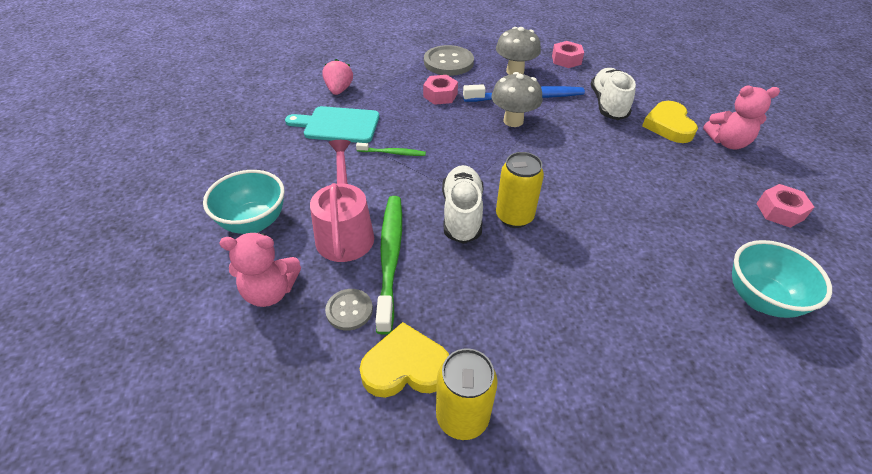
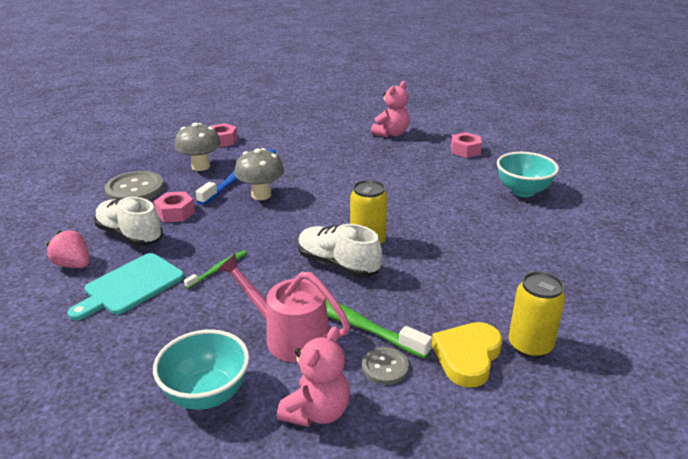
camera: 55 degrees left, 15 degrees down
white shoe [591,68,636,120] -> white shoe moved to [94,197,163,246]
yellow heart [642,101,698,143] -> none

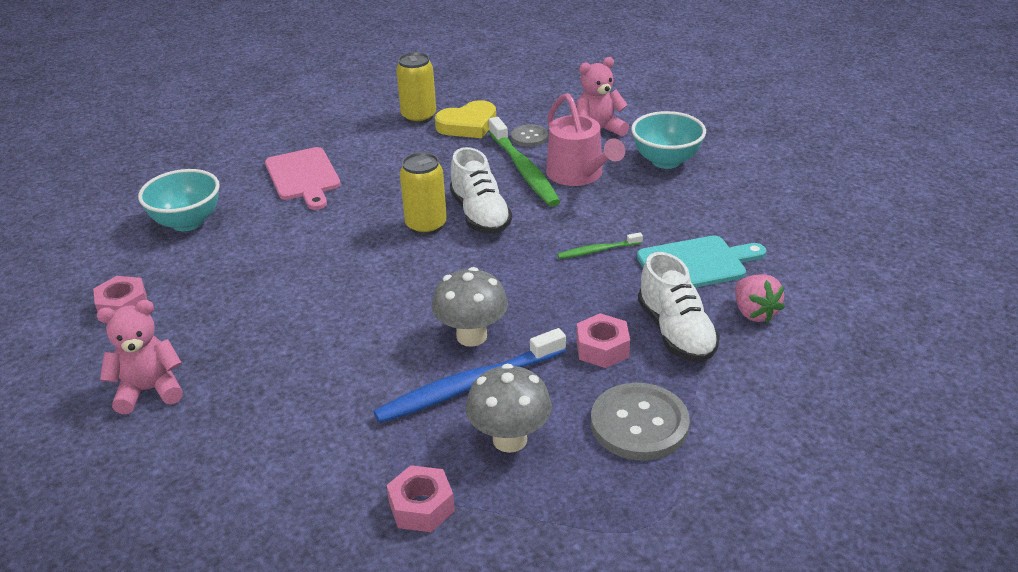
camera: 145 degrees left, 5 degrees up
none -> pink cutting board [265,147,341,210]

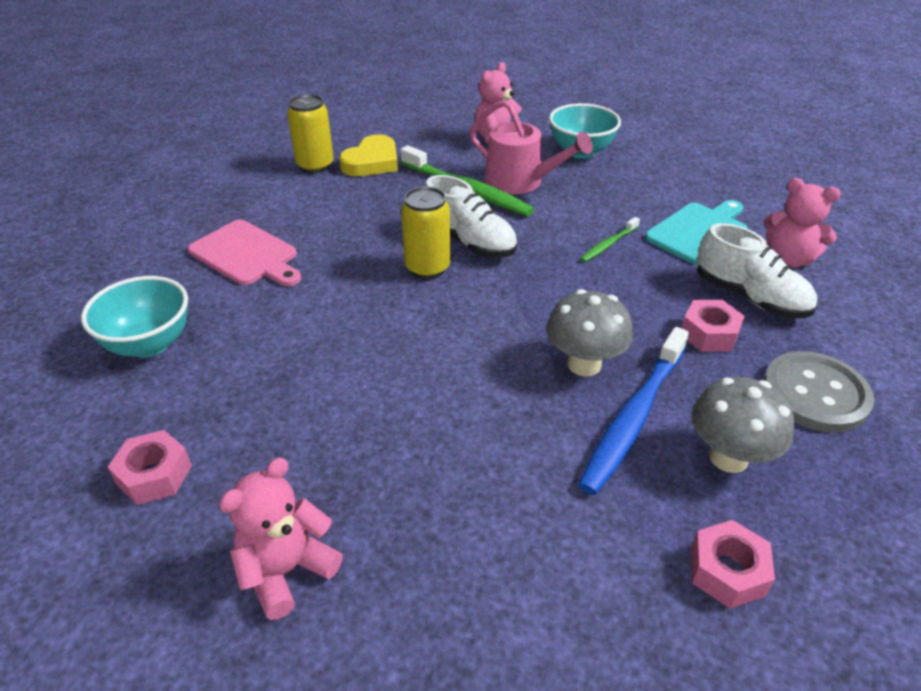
camera: 30 degrees left, 5 degrees up
grey button [511,124,548,147] -> none
pink strawberry [735,274,785,323] -> pink teddy bear [764,178,841,268]

